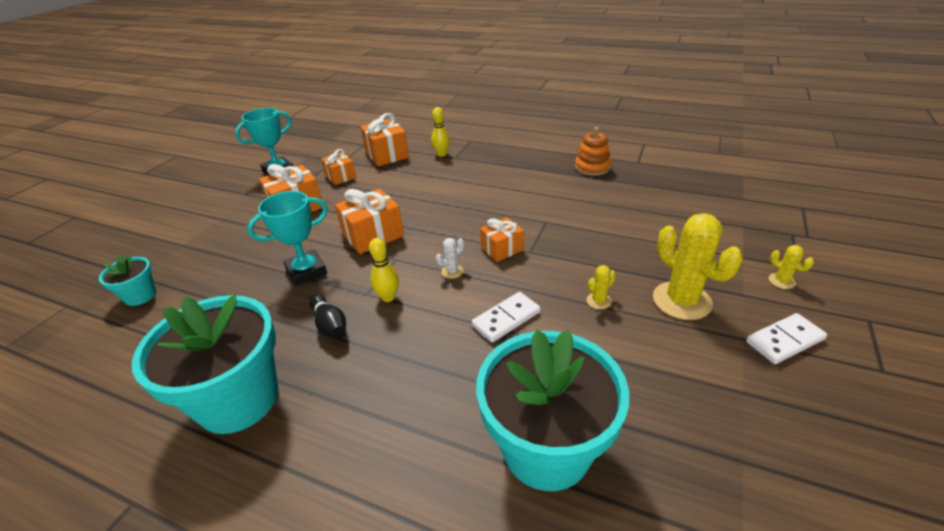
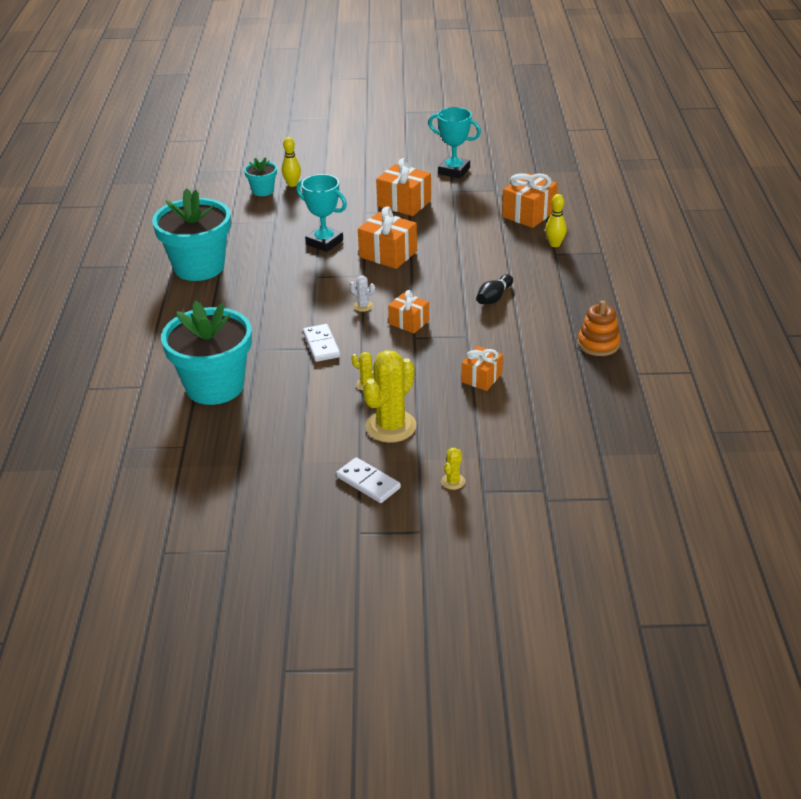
camera: 65 degrees right, 0 degrees up
black bowling pin [309,293,346,339] -> black bowling pin moved to [477,274,513,304]
orange gift [321,149,356,185] -> orange gift moved to [462,346,503,391]
yellow bowling pin [369,238,399,302] -> yellow bowling pin moved to [282,137,301,187]
white domino [472,292,541,342] -> white domino turned 45 degrees clockwise [303,324,340,362]

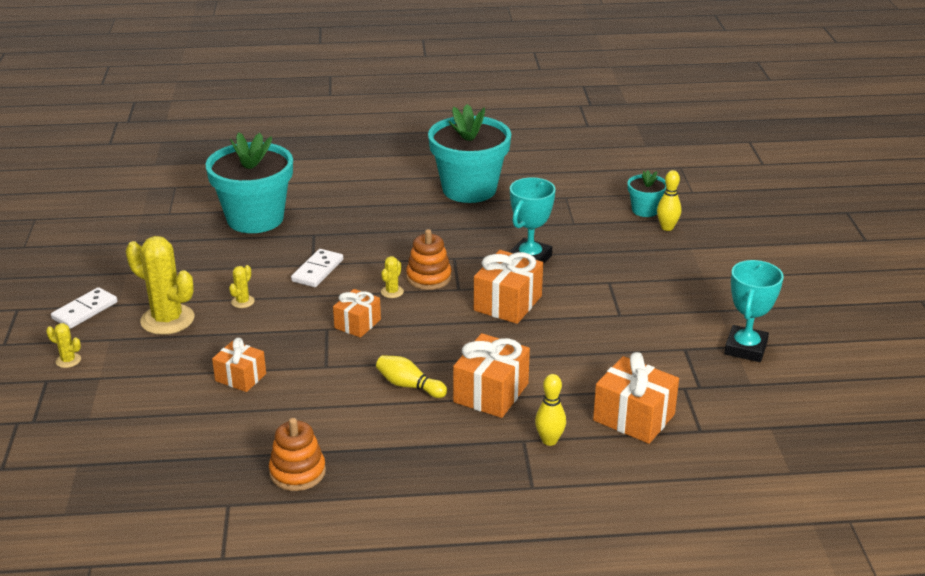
camera: 85 degrees right, 5 degrees down
white domino [303,324,340,362] -> white domino turned 45 degrees counterclockwise [291,249,343,287]
white cactus [350,275,375,312] -> yellow cactus [381,256,404,298]
orange gift [376,158,431,216] -> orange gift moved to [453,333,530,418]
black bowling pin [477,274,513,304] -> yellow bowling pin [376,355,447,398]
none -> orange stacking toy [406,229,452,290]

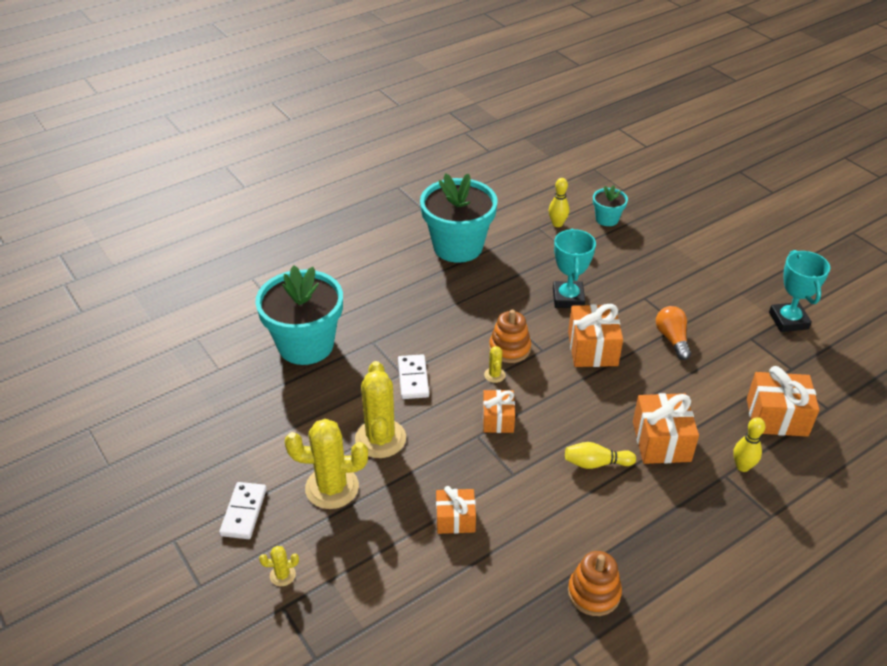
camera: 30 degrees left, 10 degrees up
yellow cactus [229,265,255,308] -> yellow cactus [355,361,406,458], size x2.25
yellow bowling pin [657,170,681,231] -> yellow bowling pin moved to [549,178,569,227]
none -> orange light bulb [656,306,691,360]

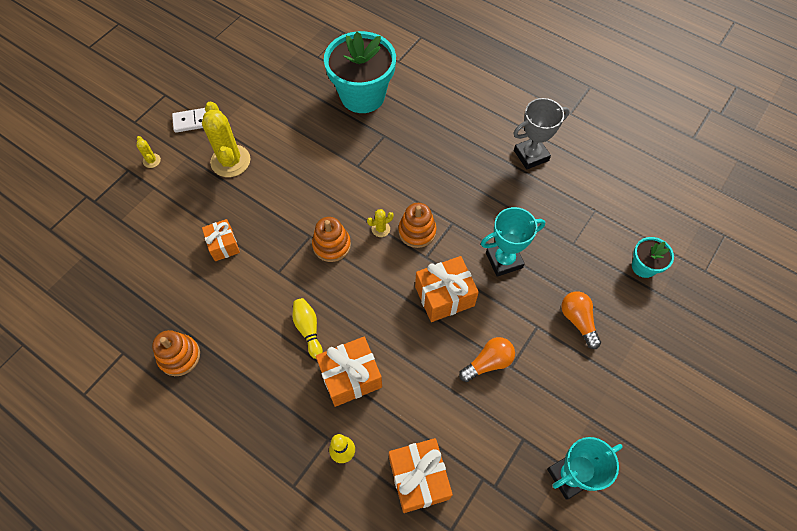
camera: 70 degrees right, 20 degrees up
yellow cactus [355,361,406,458] -> none
white domino [398,354,429,399] -> none
turquoise flower pot [420,173,497,263] -> grey trophy [513,98,570,170]
orange gift [483,390,515,433] -> orange stacking toy [312,217,351,262]
yellow bowling pin [549,178,569,227] -> none
none -> orange light bulb [561,292,601,349]

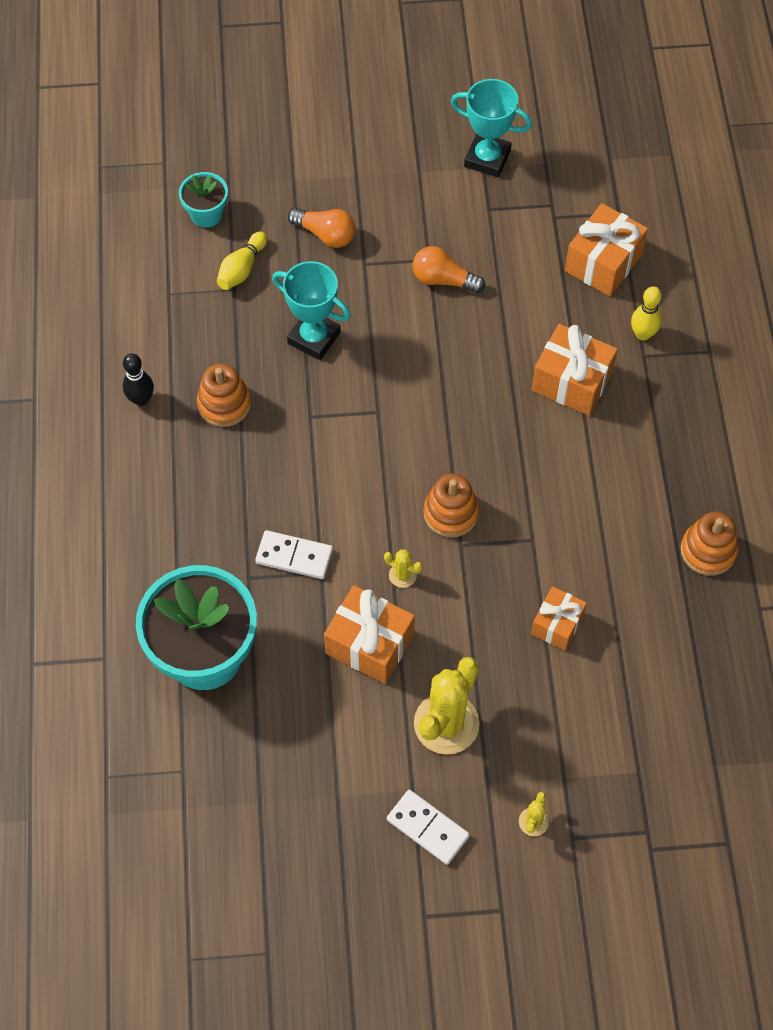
camera: 130 degrees left, 0 degrees up
yellow bowling pin [293,298,323,359] -> yellow bowling pin moved to [217,231,267,290]
yellow cactus [367,209,394,237] -> yellow cactus moved to [384,549,423,588]
orange stacking toy [398,203,436,248] -> orange stacking toy moved to [197,363,251,427]
orange gift [415,256,479,322] -> orange gift moved to [324,585,415,684]
grey trophy [513,98,570,170] -> black bowling pin [123,353,154,406]
orange light bulb [561,292,601,349] -> orange light bulb turned 90 degrees counterclockwise [288,208,356,248]
none -> white domino [255,530,333,579]

